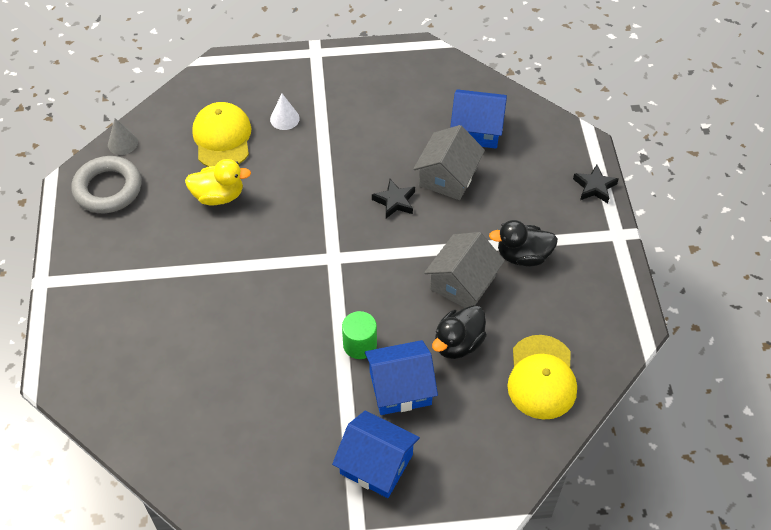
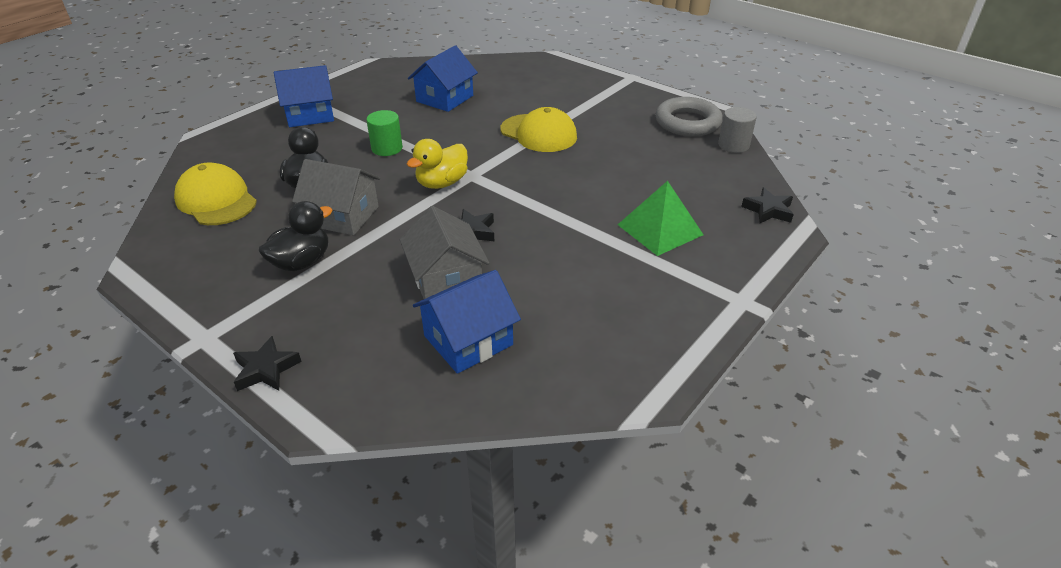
camera: 135 degrees right, 15 degrees down
grey cone [108,118,138,155] -> grey cylinder [718,107,757,153]
yellow duck [185,159,251,205] -> yellow duck moved to [407,139,468,189]
yellow cap [192,102,251,167] -> yellow cap moved to [501,107,577,152]
white cone [270,94,300,130] -> green pyramid [618,181,704,256]
blue house [365,340,438,415] -> blue house moved to [408,45,478,112]
grey house [424,232,505,308] -> grey house turned 60 degrees counterclockwise [292,159,380,235]
none -> black star [741,187,794,223]

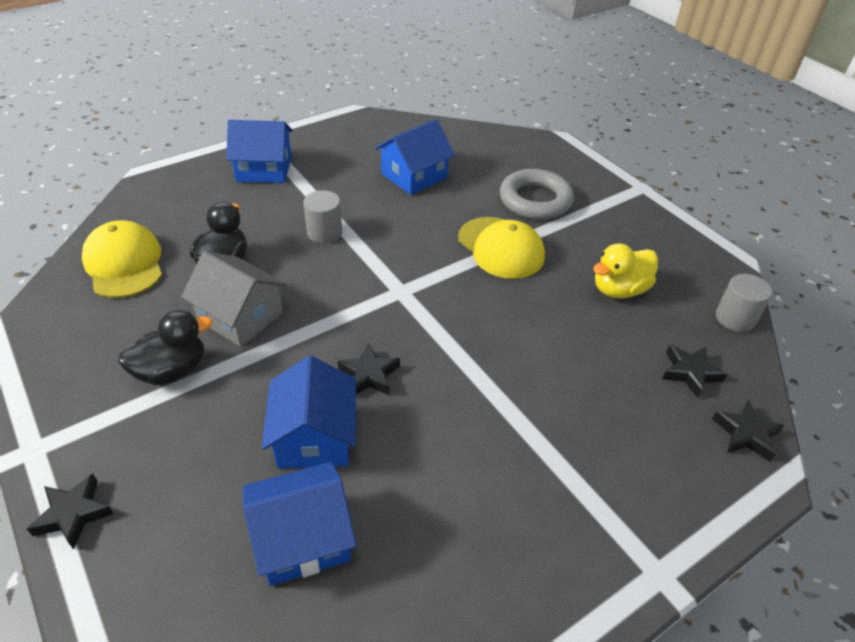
camera: 15 degrees right, 5 degrees up
green cylinder [366,110,403,156] -> grey cylinder [303,190,342,244]
grey house [400,206,489,299] -> blue house [262,356,356,469]
yellow duck [407,139,468,189] -> yellow duck moved to [593,243,658,298]
green pyramid [618,181,704,256] -> none
grey ring [655,97,723,137] -> grey ring moved to [499,169,574,220]
none -> black star [662,345,728,398]

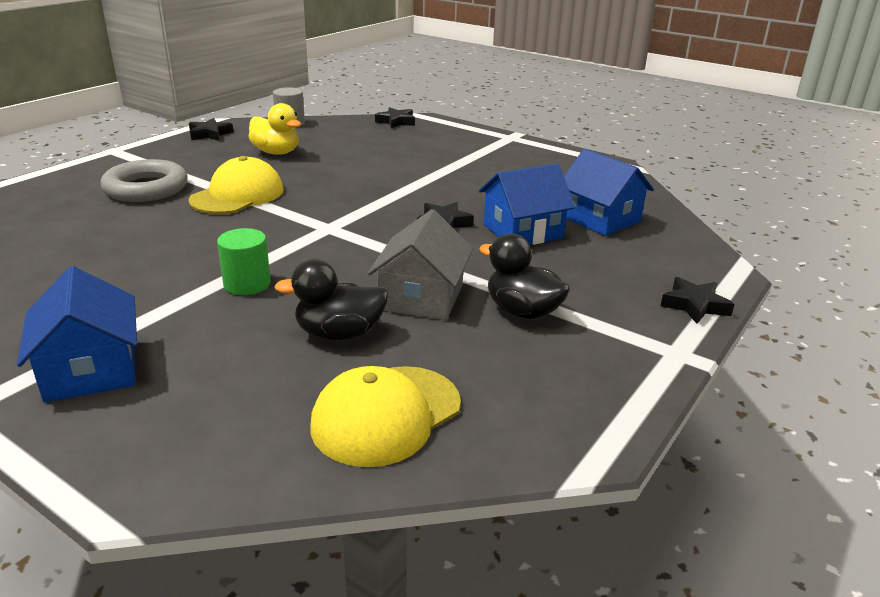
camera: 110 degrees left, 15 degrees down
grey cylinder [303,190,342,244] -> green cylinder [217,228,271,295]
blue house [375,119,455,195] -> none
black star [662,345,728,398] -> black star moved to [189,118,233,141]

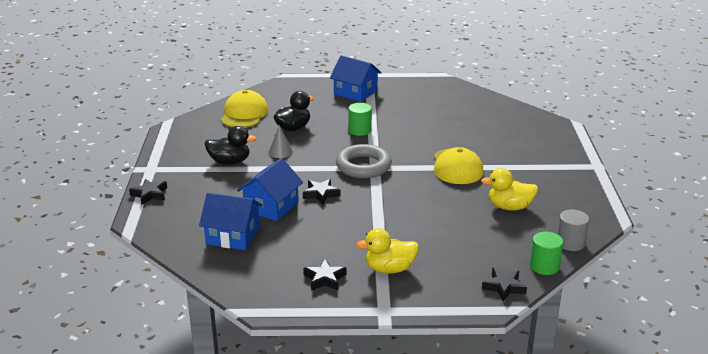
camera: 145 degrees right, 0 degrees up
grey ring [100,159,188,202] -> grey ring moved to [336,144,392,178]
black star [189,118,233,141] -> black star moved to [303,259,347,291]
grey house [368,209,473,320] -> grey cone [268,125,293,158]
none -> yellow duck [356,228,419,273]
none -> green cylinder [530,232,563,275]

